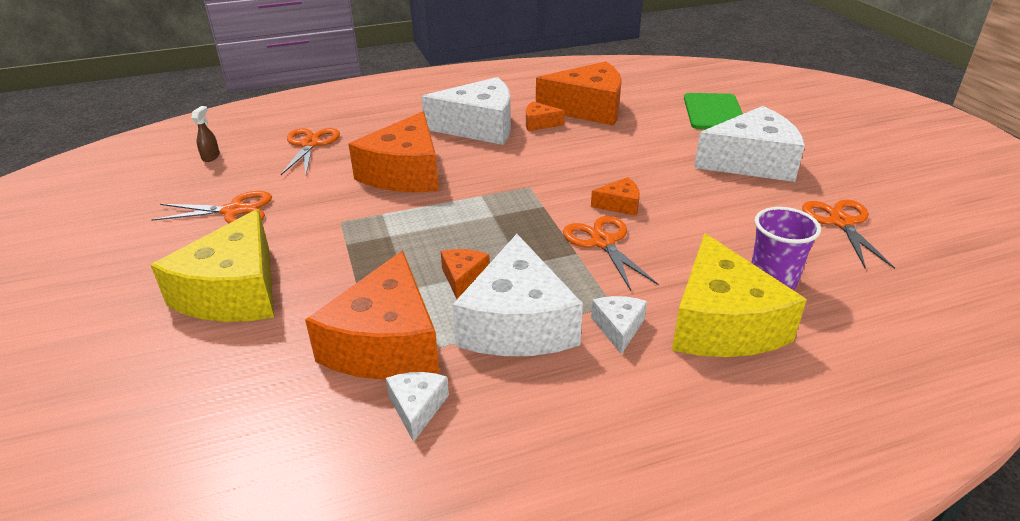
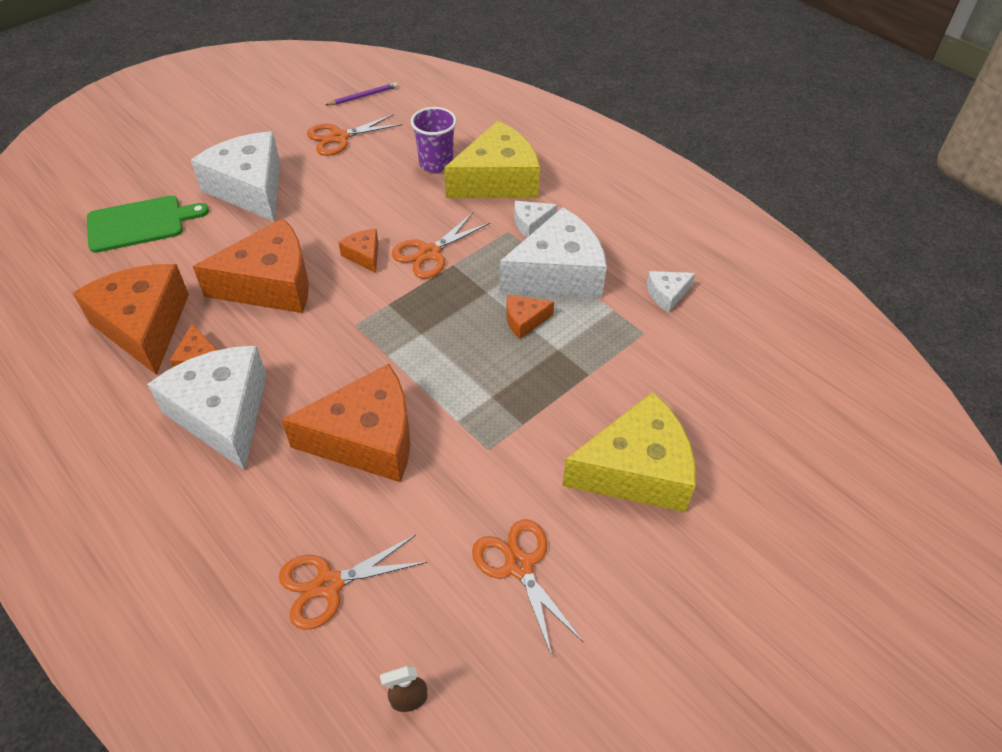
camera: 115 degrees left, 15 degrees up
orange cheese [305,251,440,380] -> orange cheese moved to [193,218,309,313]
none -> purple pencil [326,82,398,105]

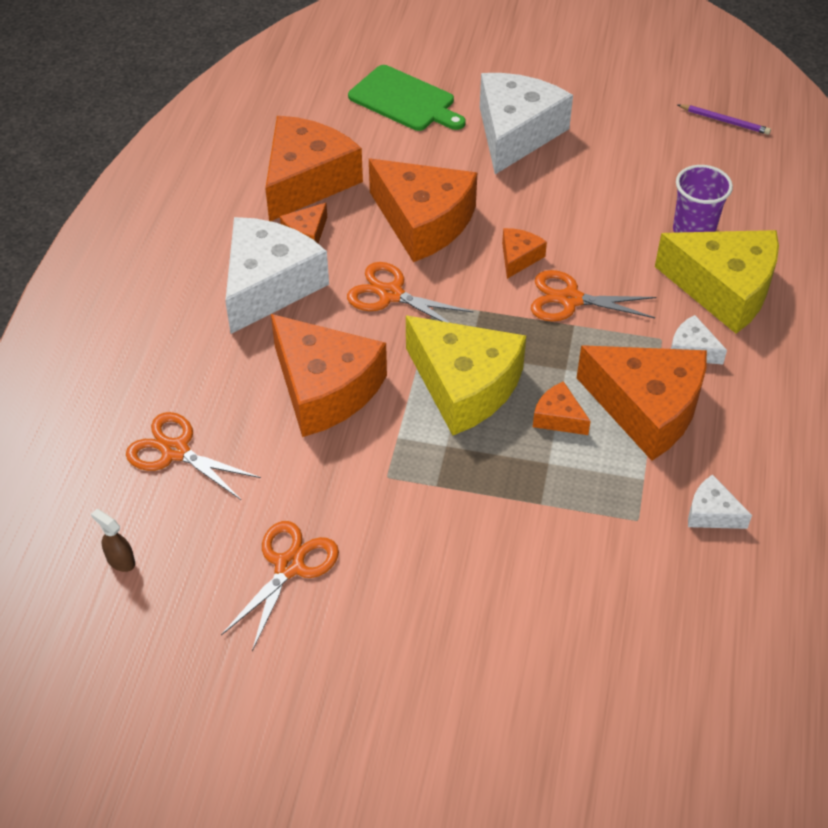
camera: 55 degrees right, 0 degrees up
orange scissors [307,114,402,156] -> orange scissors moved to [347,262,474,323]
white cheese [500,207,607,297] -> orange cheese [577,345,707,461]
yellow cheese [562,392,696,512] -> yellow cheese moved to [406,315,526,436]

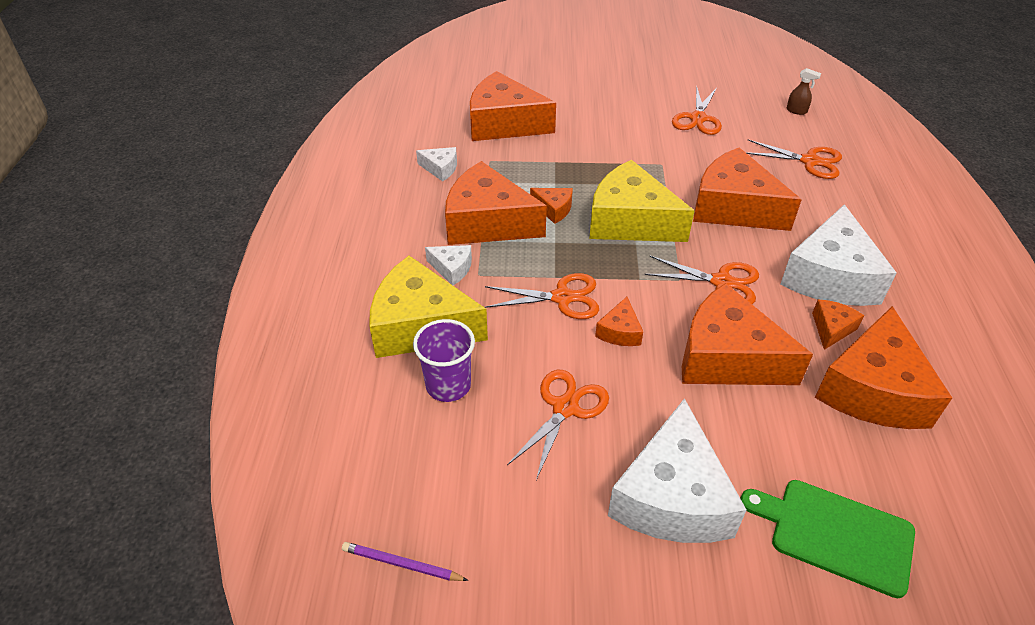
camera: 170 degrees right, 5 degrees down
none -> orange cheese [470,71,556,141]
none -> orange scissors [507,370,609,480]

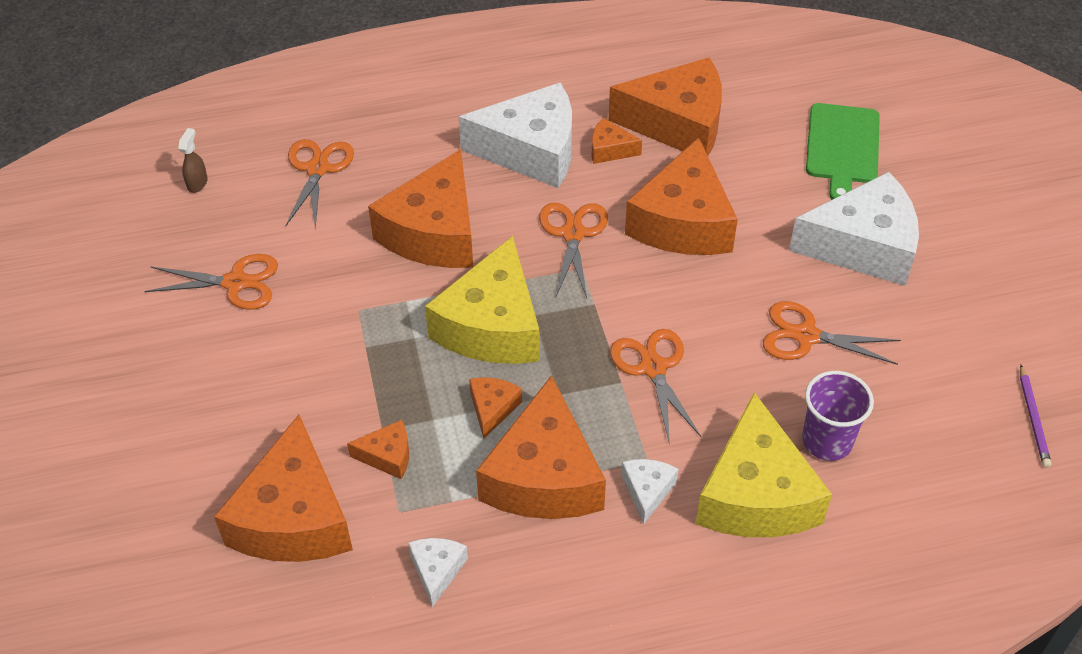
camera: 105 degrees left, 5 degrees up
orange cheese [595,297,643,346] -> orange cheese moved to [347,420,409,479]

